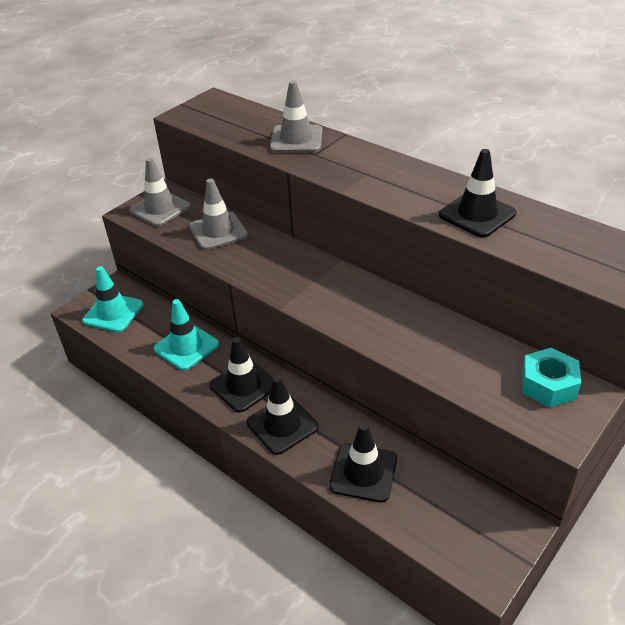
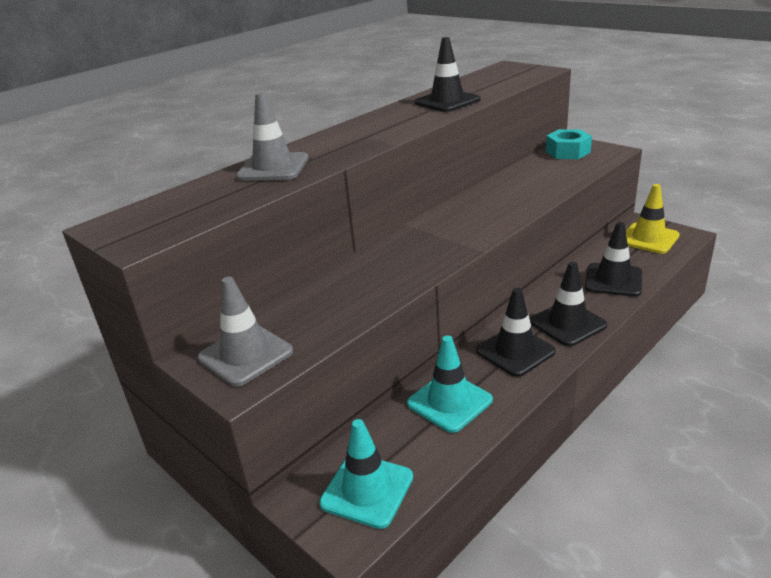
camera: 85 degrees left, 10 degrees down
grey traffic cone [189,179,248,250] -> none
none -> yellow traffic cone [626,184,680,254]

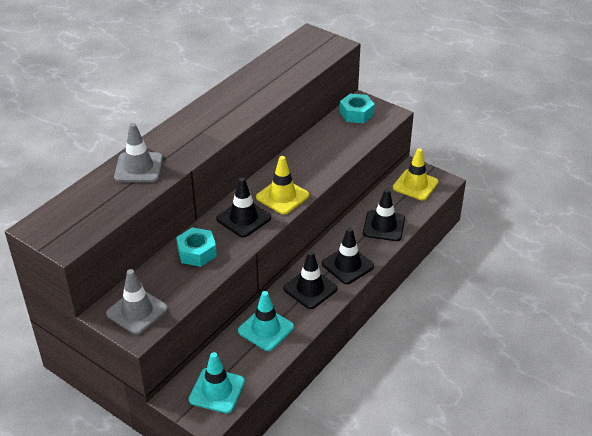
camera: 10 degrees left, 10 degrees up
black traffic cone [415,37,481,112] -> black traffic cone moved to [216,177,271,237]
none -> turquoise nut [176,227,217,267]
none -> yellow traffic cone [256,156,309,214]

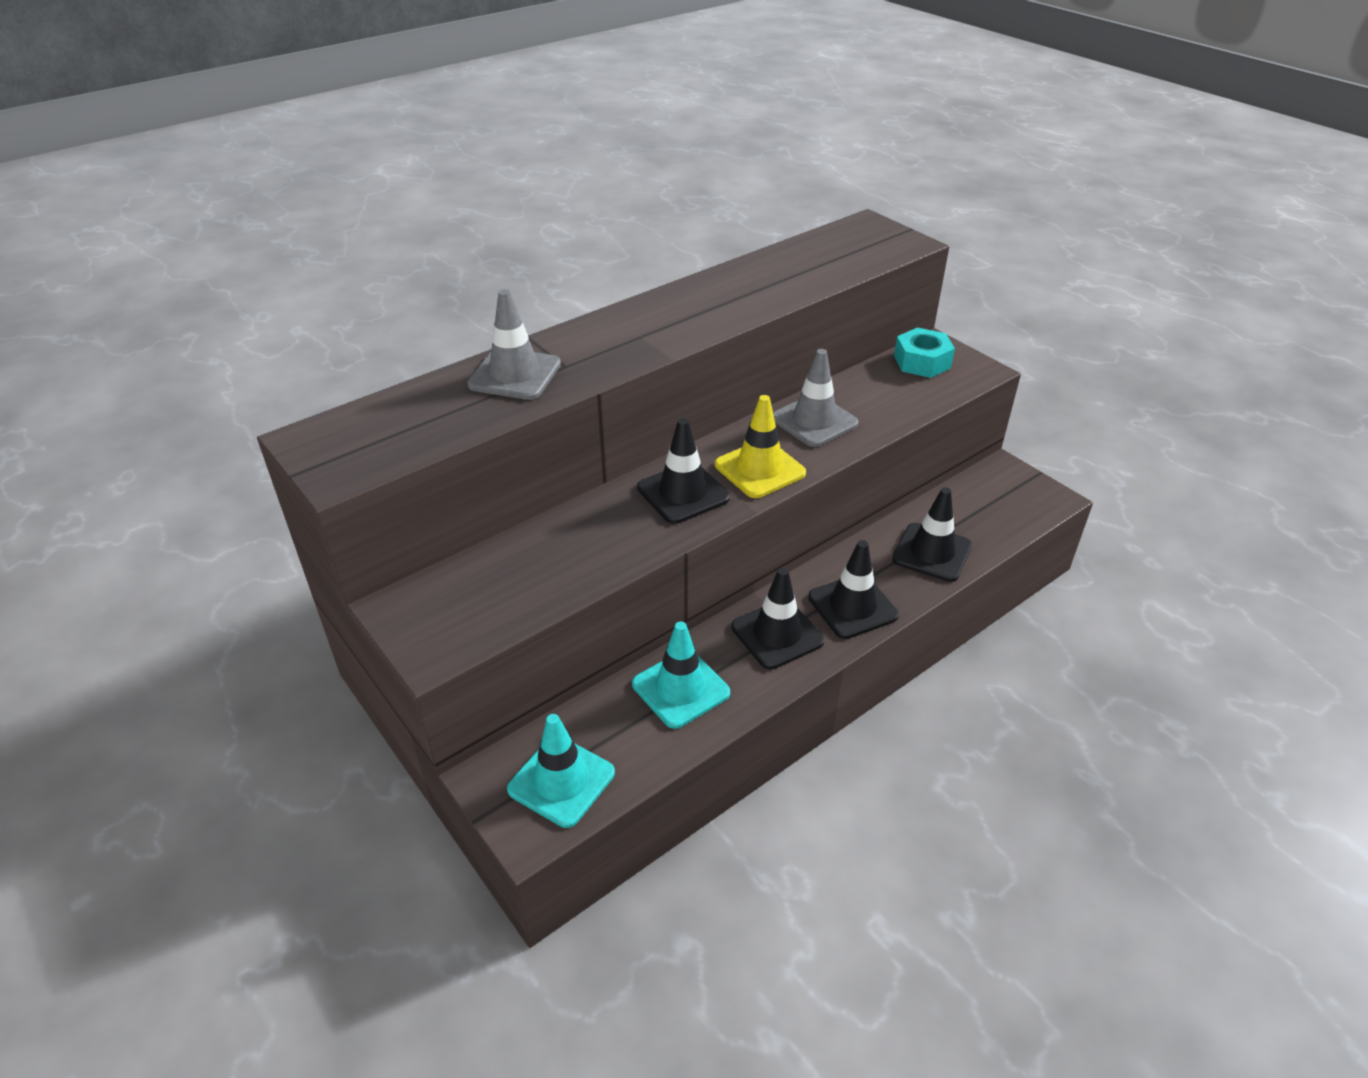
camera: 15 degrees right, 0 degrees up
grey traffic cone [106,269,168,335] -> grey traffic cone moved to [773,349,859,447]
turquoise nut [176,227,217,267] -> none
yellow traffic cone [393,148,438,200] -> none

